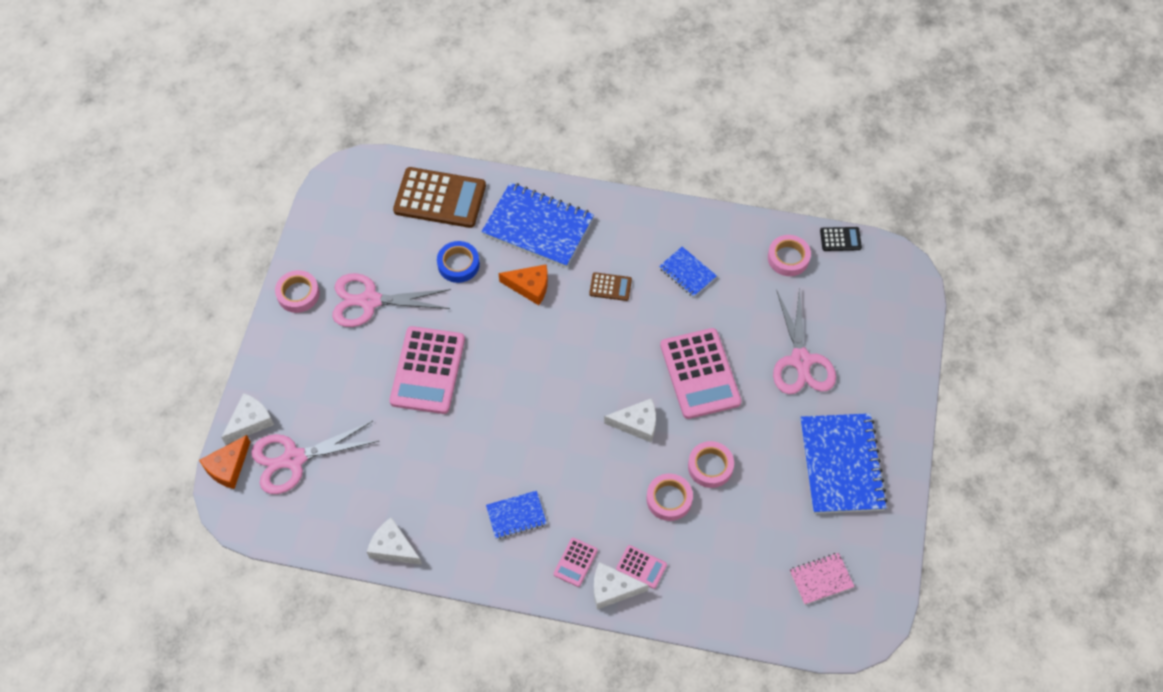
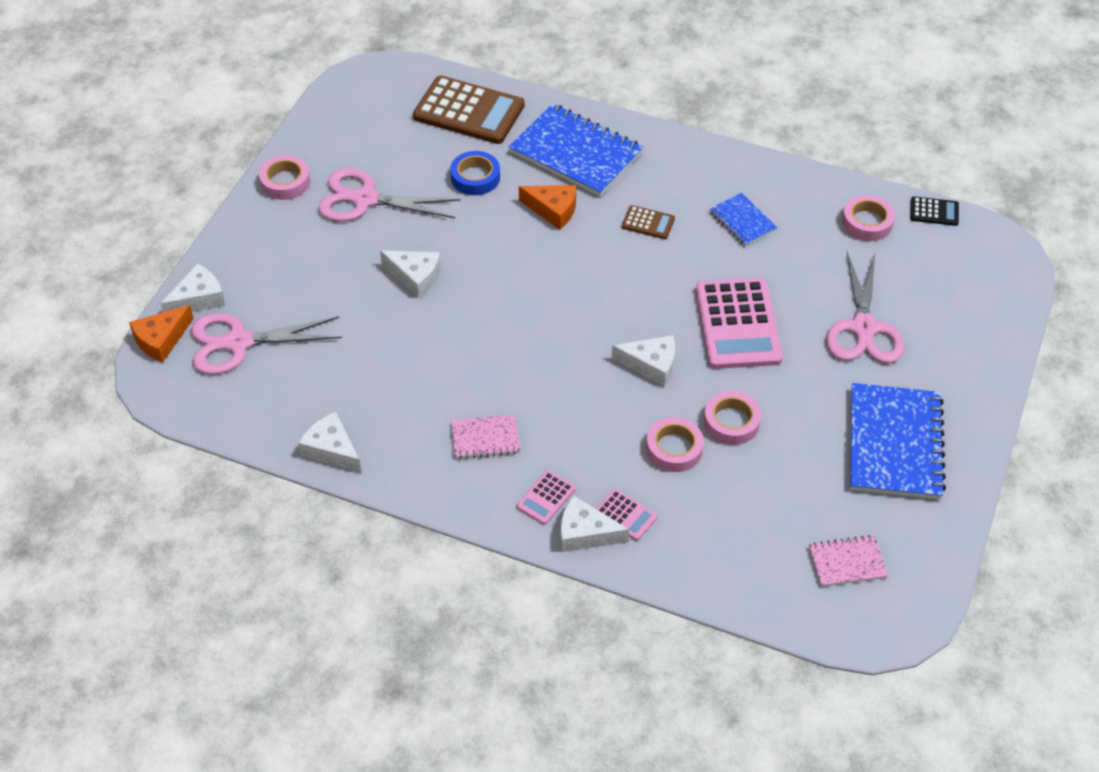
camera: 10 degrees right, 10 degrees down
pink calculator [389,326,465,414] -> white cheese [380,250,441,298]
blue notebook [486,491,547,539] -> pink notebook [451,415,520,459]

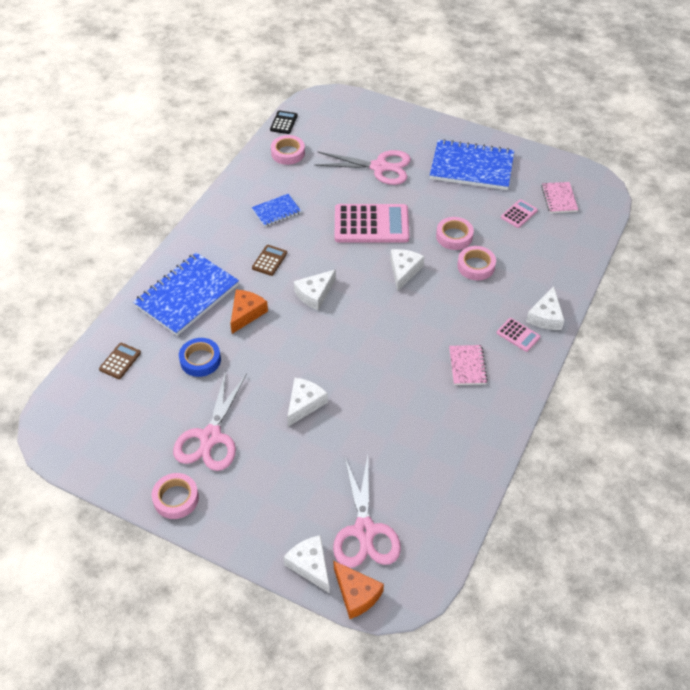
camera: 85 degrees left, 0 degrees up
white cheese [298,412,361,472] -> white cheese moved to [294,269,336,310]
brown calculator [413,75,525,144] -> brown calculator [99,343,141,379], size x0.46
pink calculator [596,489,658,541] -> pink calculator moved to [501,199,538,228]

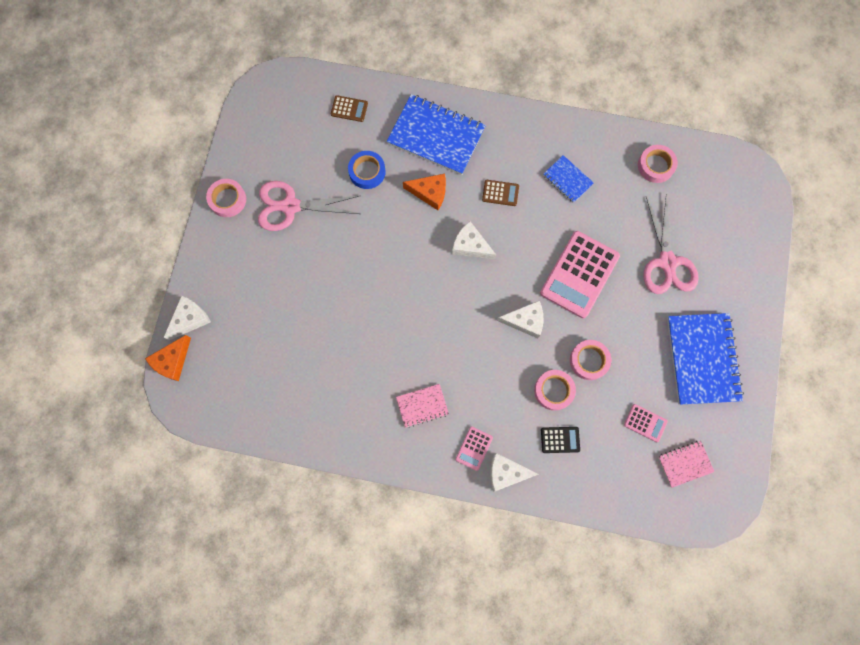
camera: 75 degrees right, 25 degrees up
black calculator [270,110,298,134] -> black calculator moved to [541,427,580,453]
white cheese [287,378,328,427] -> none
pink scissors [333,455,401,568] -> none
pink calculator [335,204,409,243] -> pink calculator turned 45 degrees clockwise [540,231,620,318]

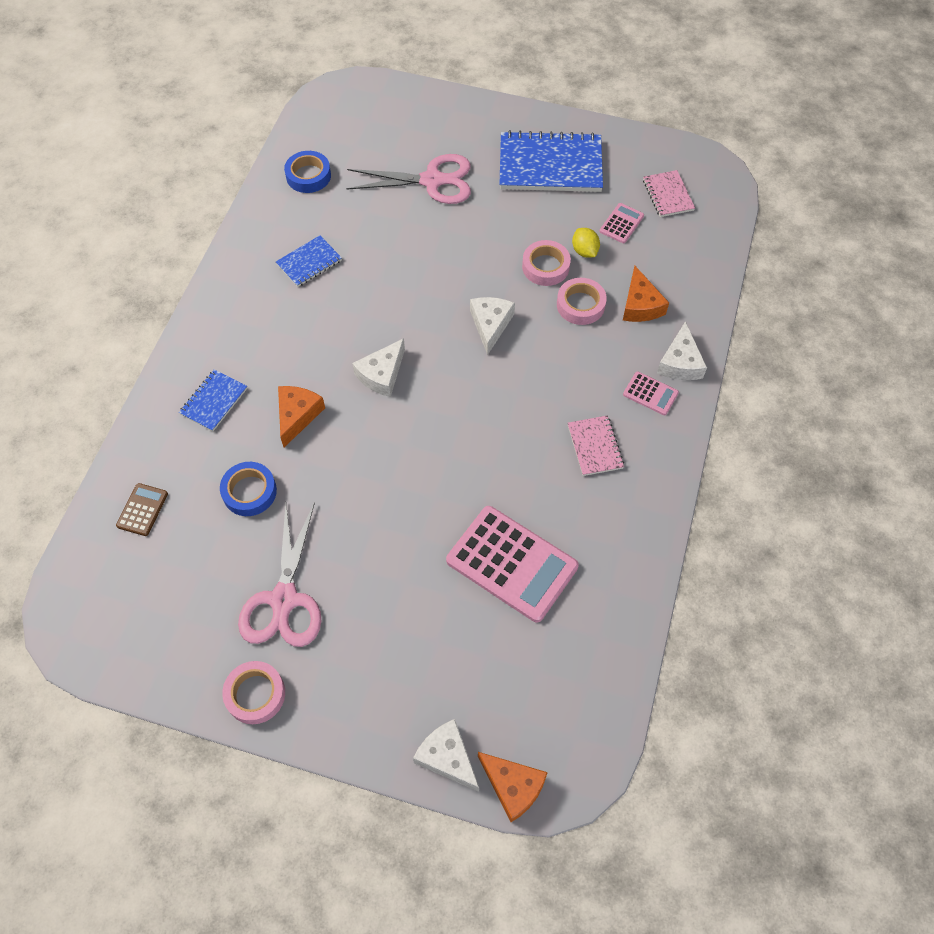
camera: 85 degrees left, 15 degrees down
blue notebook [387,94,486,175] -> blue notebook [179,369,247,432], size x0.51
brown calculator [482,180,519,206] -> none
pink calculator [540,231,620,318] -> pink calculator moved to [446,506,579,623]
black calculator [541,427,580,453] -> orange cheese [623,266,669,322]
pink tape [638,145,678,183] -> blue tape [284,151,331,193]
none -> yellow lemon [572,228,600,258]

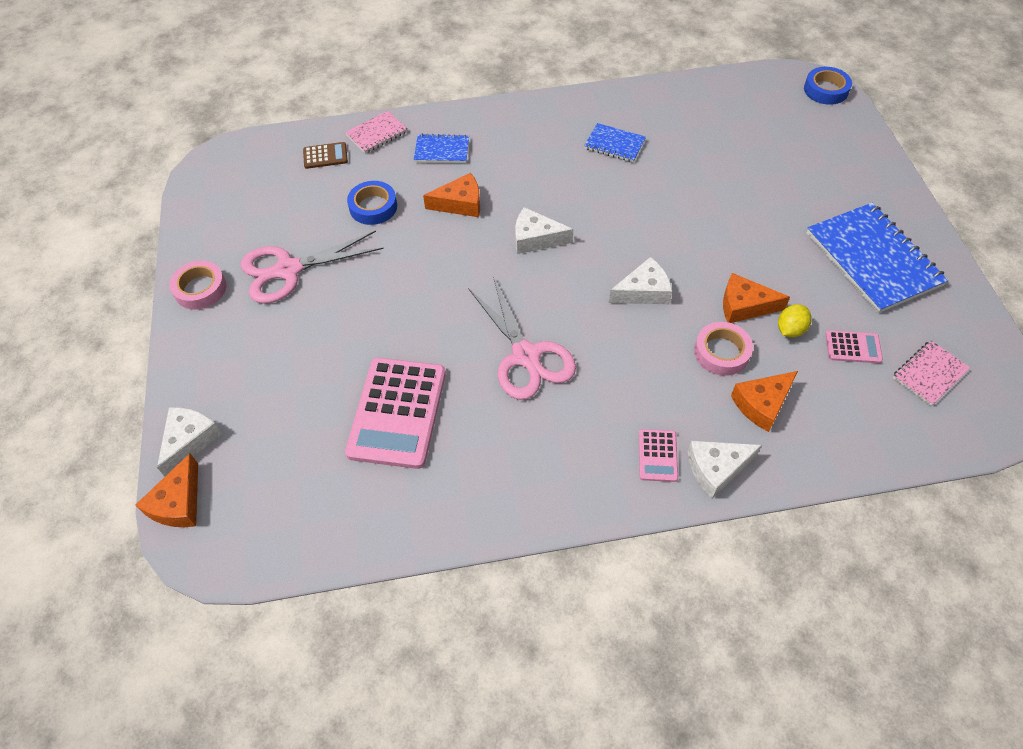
camera: 65 degrees right, 5 degrees down
blue tape [284,151,331,193] -> blue tape moved to [804,67,852,105]
pink scissors [346,154,471,204] -> pink scissors moved to [468,277,576,400]
pink tape [522,240,571,286] -> orange cheese [723,273,790,323]
pink notebook [568,415,624,476] -> pink notebook moved to [345,111,408,154]

